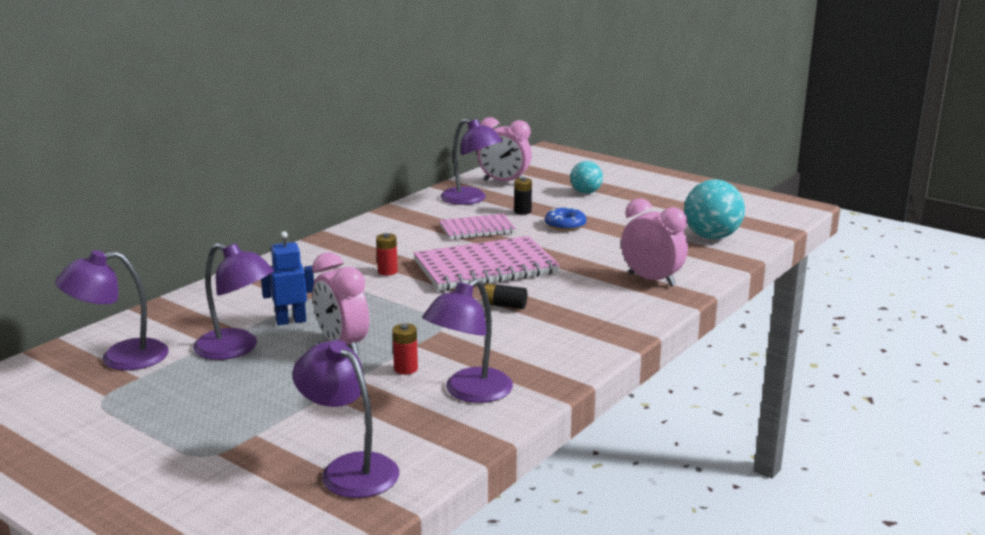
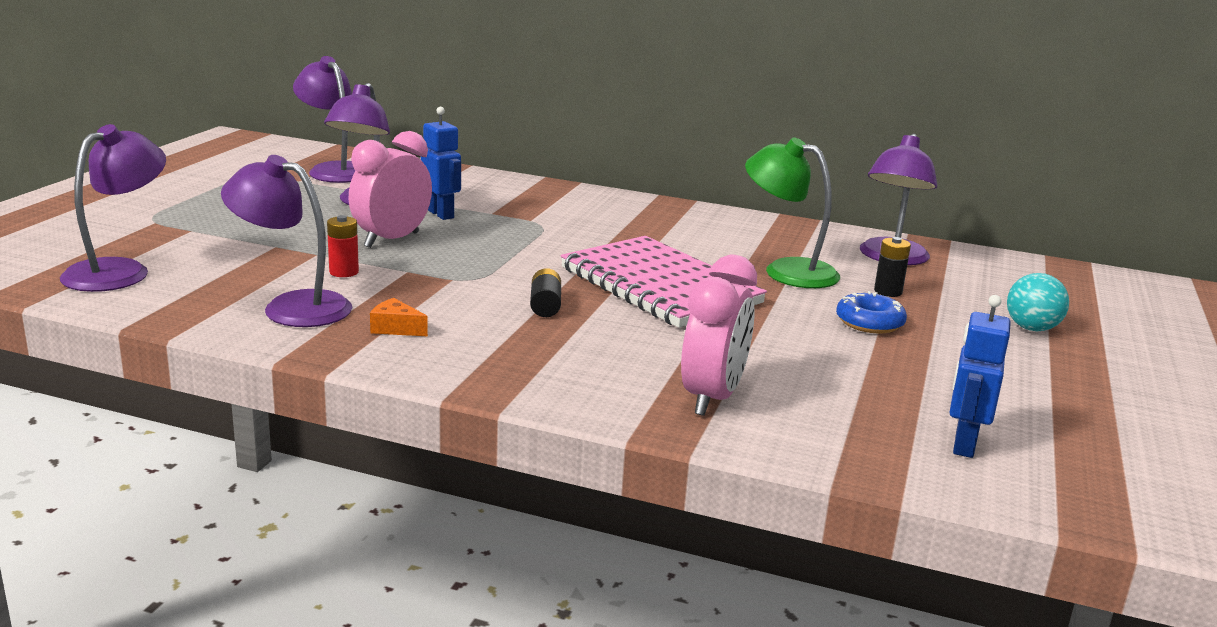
camera: 70 degrees right, 0 degrees up
red battery [376,233,398,276] -> none
pink notebook [439,214,516,240] -> green lamp [745,137,840,288]
pink clock [477,117,532,181] -> none
turquoise ball [684,179,745,239] -> blue robot [950,295,1011,458]
none -> orange cheese [370,298,428,337]

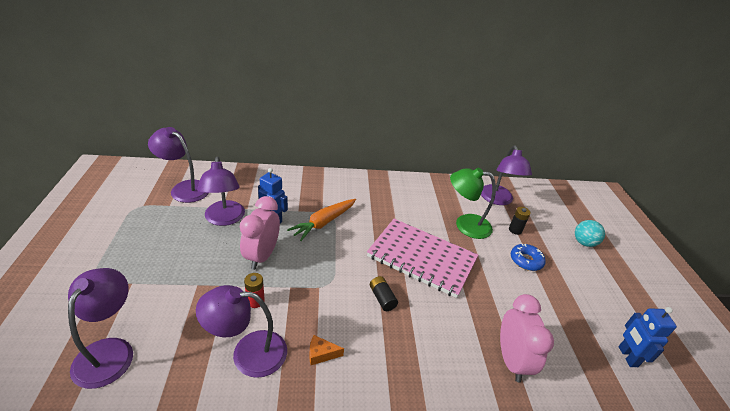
camera: 25 degrees left, 15 degrees up
none -> orange carrot [287,199,356,241]

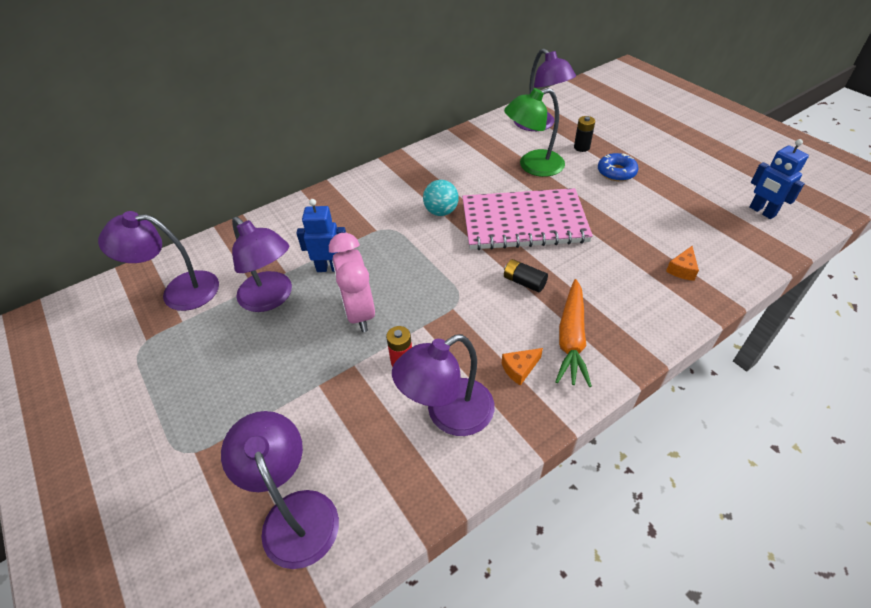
camera: 25 degrees left, 10 degrees up
orange carrot [287,199,356,241] -> orange carrot moved to [555,279,592,387]
pink clock [500,294,554,383] -> orange cheese [666,246,699,281]
turquoise ball [575,220,605,247] -> turquoise ball moved to [423,180,459,216]

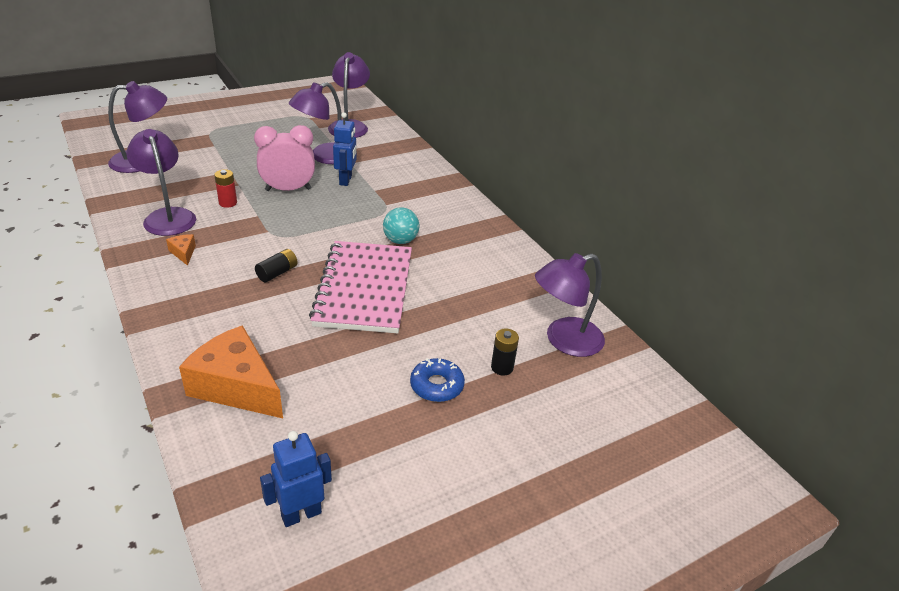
camera: 90 degrees right, 10 degrees down
green lamp [504,88,565,177] -> none
orange carrot [555,279,592,387] -> none
orange cheese [666,246,699,281] -> orange cheese [179,325,283,418], size x2.38

